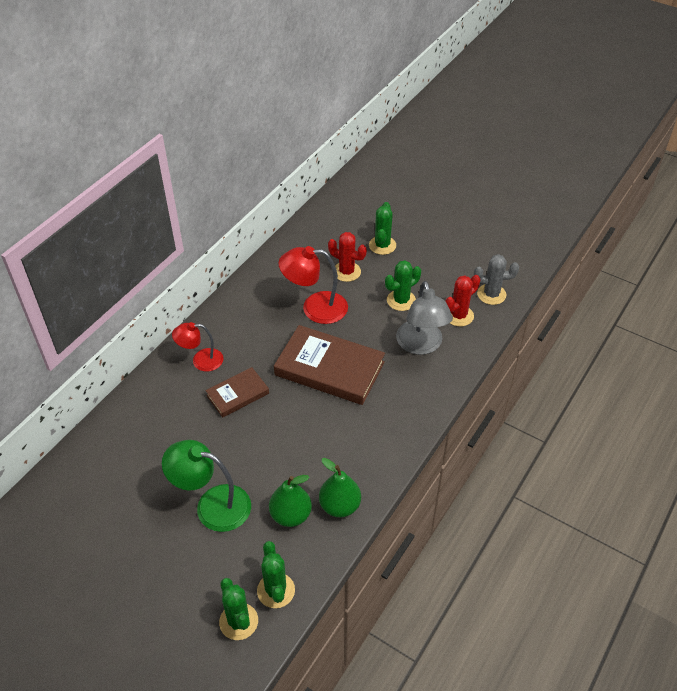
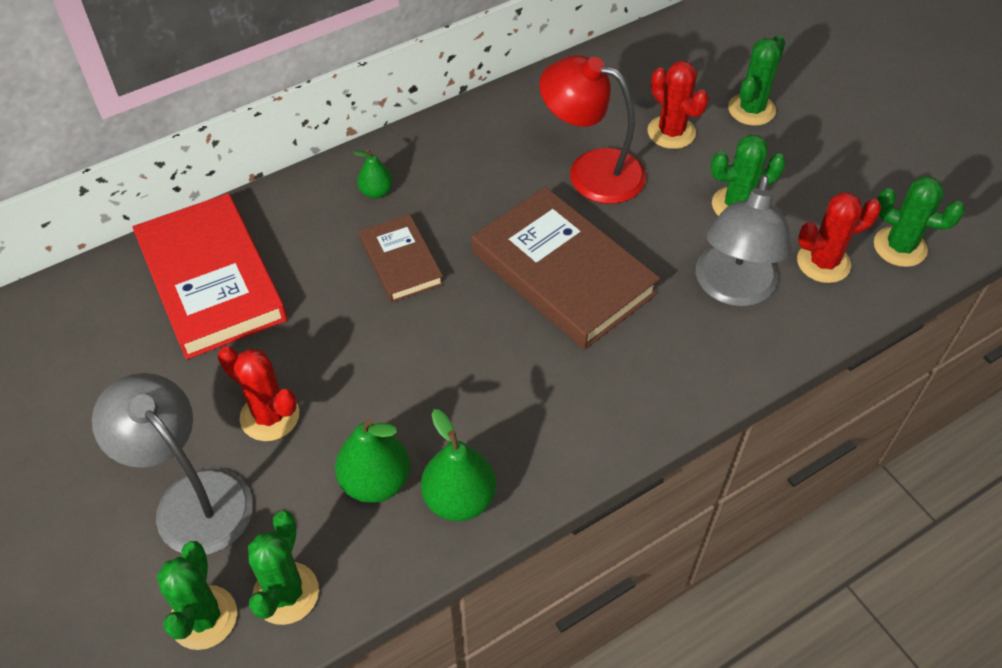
camera: 25 degrees right, 5 degrees up
green lamp [162,440,251,532] -> red cactus [218,346,299,441]
red lamp [172,322,223,372] -> green pear [353,149,393,199]
brown book [206,367,269,418] -> brown book turned 75 degrees clockwise [359,214,444,303]
grey cactus [474,254,519,305] -> green cactus [874,176,965,267]
none -> grey lamp [92,373,253,555]
none -> red book [132,193,287,360]

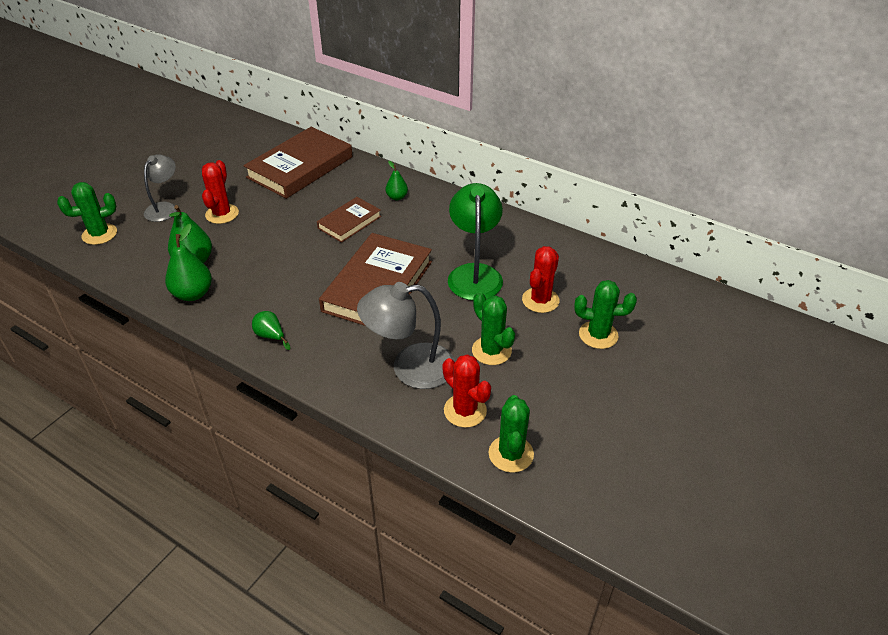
camera: 65 degrees right, 10 degrees down
grey lamp [92,373,253,555] -> grey lamp [144,154,177,222], size x0.65
red book [132,193,287,360] -> brown book [243,127,353,199]
green cactus [248,510,319,625] -> none
red lamp [539,55,646,204] -> green lamp [448,183,503,300]
none -> green pear [252,311,290,350]

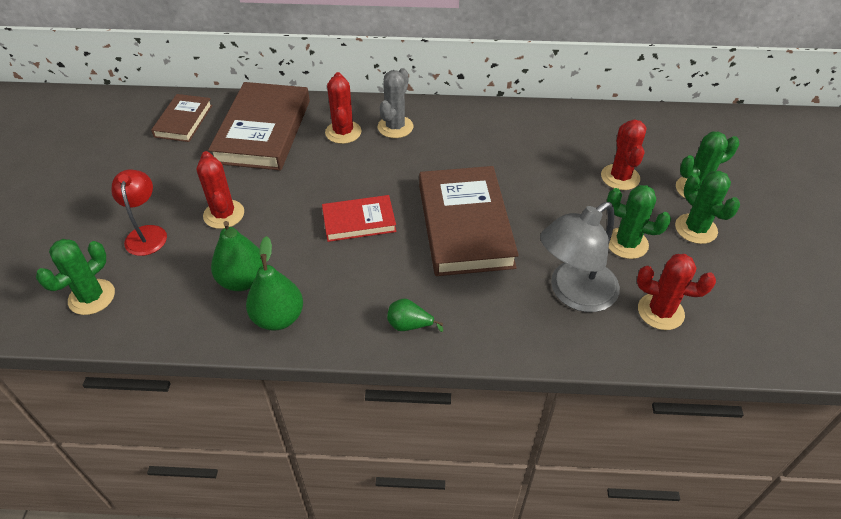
camera: 30 degrees left, 5 degrees up
grey lamp [144,154,177,222] -> red lamp [111,170,167,256]
brown book [317,197,381,243] -> brown book moved to [151,94,212,142]
green pear [386,161,408,200] -> grey cactus [378,68,413,138]
green lamp [448,183,503,300] -> none
green cactus [489,395,534,473] -> green cactus moved to [675,171,740,244]
none -> red book [322,195,396,242]
none -> red cactus [325,72,361,144]

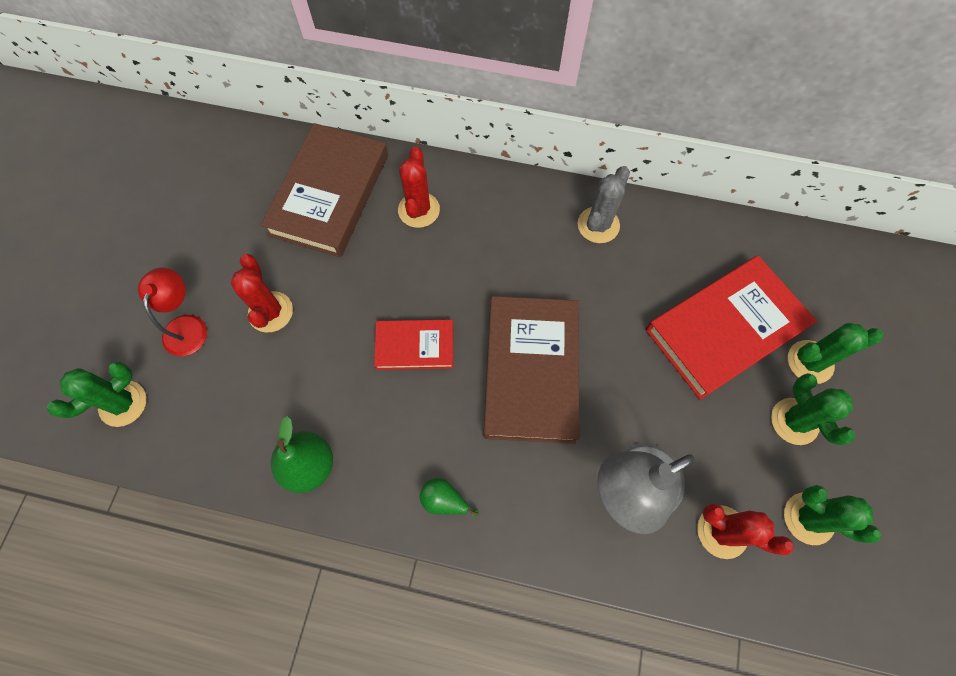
camera: 10 degrees right, 20 degrees up
brown book [151,94,212,142] -> none
green pear [211,221,263,291] -> none
grey cactus [378,68,413,138] -> grey cactus moved to [578,166,630,243]
red cactus [601,119,646,190] -> red book [646,256,817,400]
green cactus [607,185,671,259] -> green cactus moved to [784,485,881,545]

